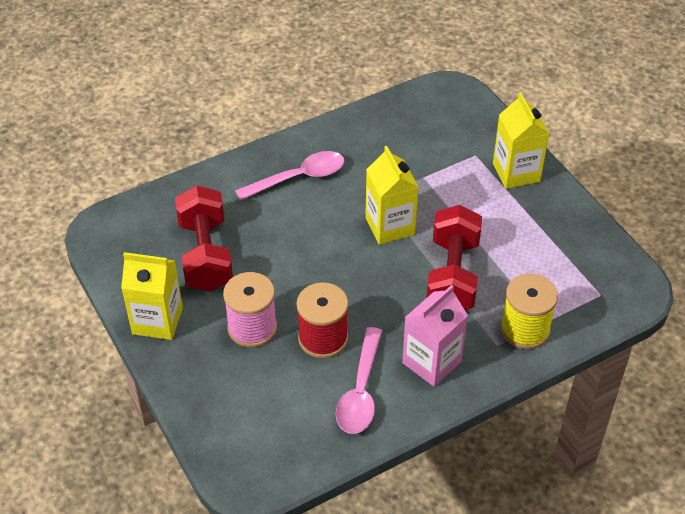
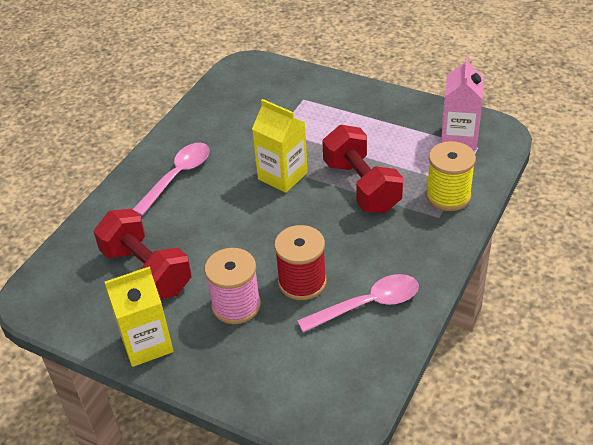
camera: 30 degrees left, 5 degrees down
pink spoon [336,327,382,434] -> pink spoon turned 90 degrees counterclockwise [297,274,419,333]
pink carton [402,285,468,387] -> pink carton moved to [441,56,484,150]
yellow carton [493,92,549,189] -> none

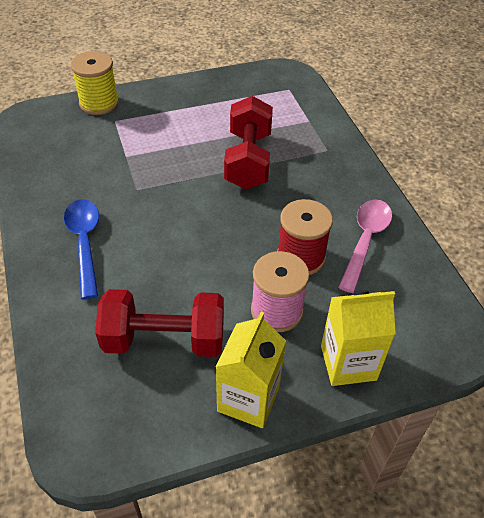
camera: 50 degrees left, 5 degrees up
pink spoon [133,143,210,216] -> blue spoon [64,199,99,299]
yellow carton [252,99,308,193] -> yellow carton moved to [321,290,396,386]
red dumbbell [322,125,403,213] -> red dumbbell turned 75 degrees clockwise [224,96,273,190]
yellow spool [426,141,476,211] -> yellow spool moved to [71,51,119,115]
pink carton [441,56,484,150] -> none

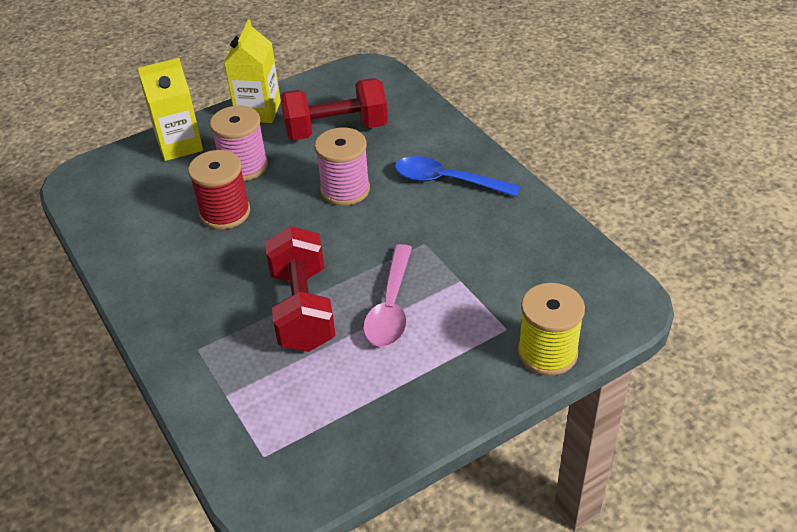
camera: 170 degrees right, 5 degrees down
blue spoon [64,199,99,299] -> blue spoon turned 135 degrees clockwise [395,156,520,197]
pink spoon [338,199,392,293] -> pink spoon moved to [363,244,412,347]
none -> pink spool [315,127,370,206]

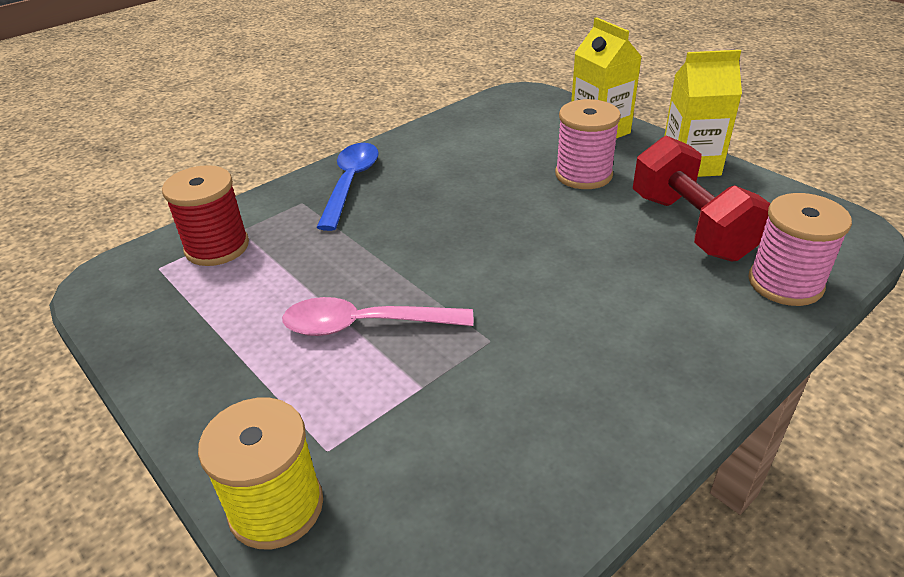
camera: 80 degrees right, 5 degrees down
red spool [188,150,250,230] -> red spool moved to [162,165,249,266]
red dumbbell [265,226,336,352] -> none
pink spool [315,127,370,206] -> pink spool moved to [749,193,852,306]
blue spoon [395,156,520,197] -> blue spoon moved to [316,143,379,231]

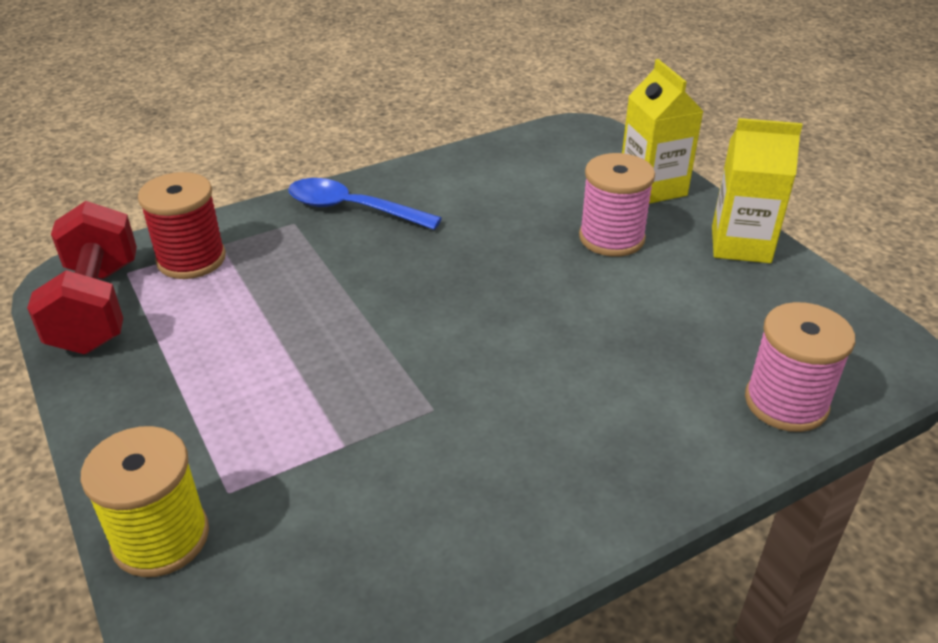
camera: 10 degrees right, 0 degrees up
pink spoon [282,297,473,336] -> none
blue spoon [316,143,379,231] -> blue spoon turned 90 degrees counterclockwise [288,178,442,230]
red dumbbell [633,136,771,262] -> red dumbbell moved to [27,201,137,354]

